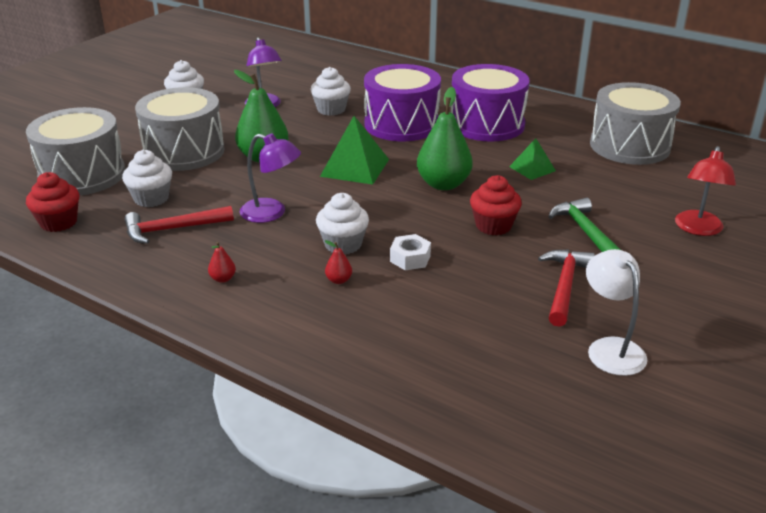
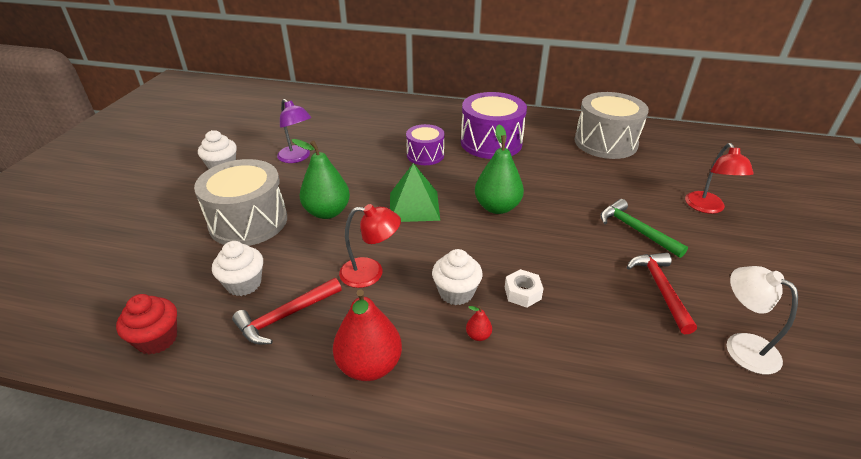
camera: 20 degrees left, 5 degrees up
grey drum [26,107,125,196] -> none
red pear [208,242,236,283] -> red pear [333,289,402,381], size x2.42
purple lamp [240,133,301,223] -> red lamp [339,204,401,288]
white cupcake [310,67,351,116] -> none
purple drum [364,64,441,142] -> purple drum [406,124,445,165], size x0.59
red cupcake [470,175,522,235] -> none
green pyramid [509,138,556,180] -> none

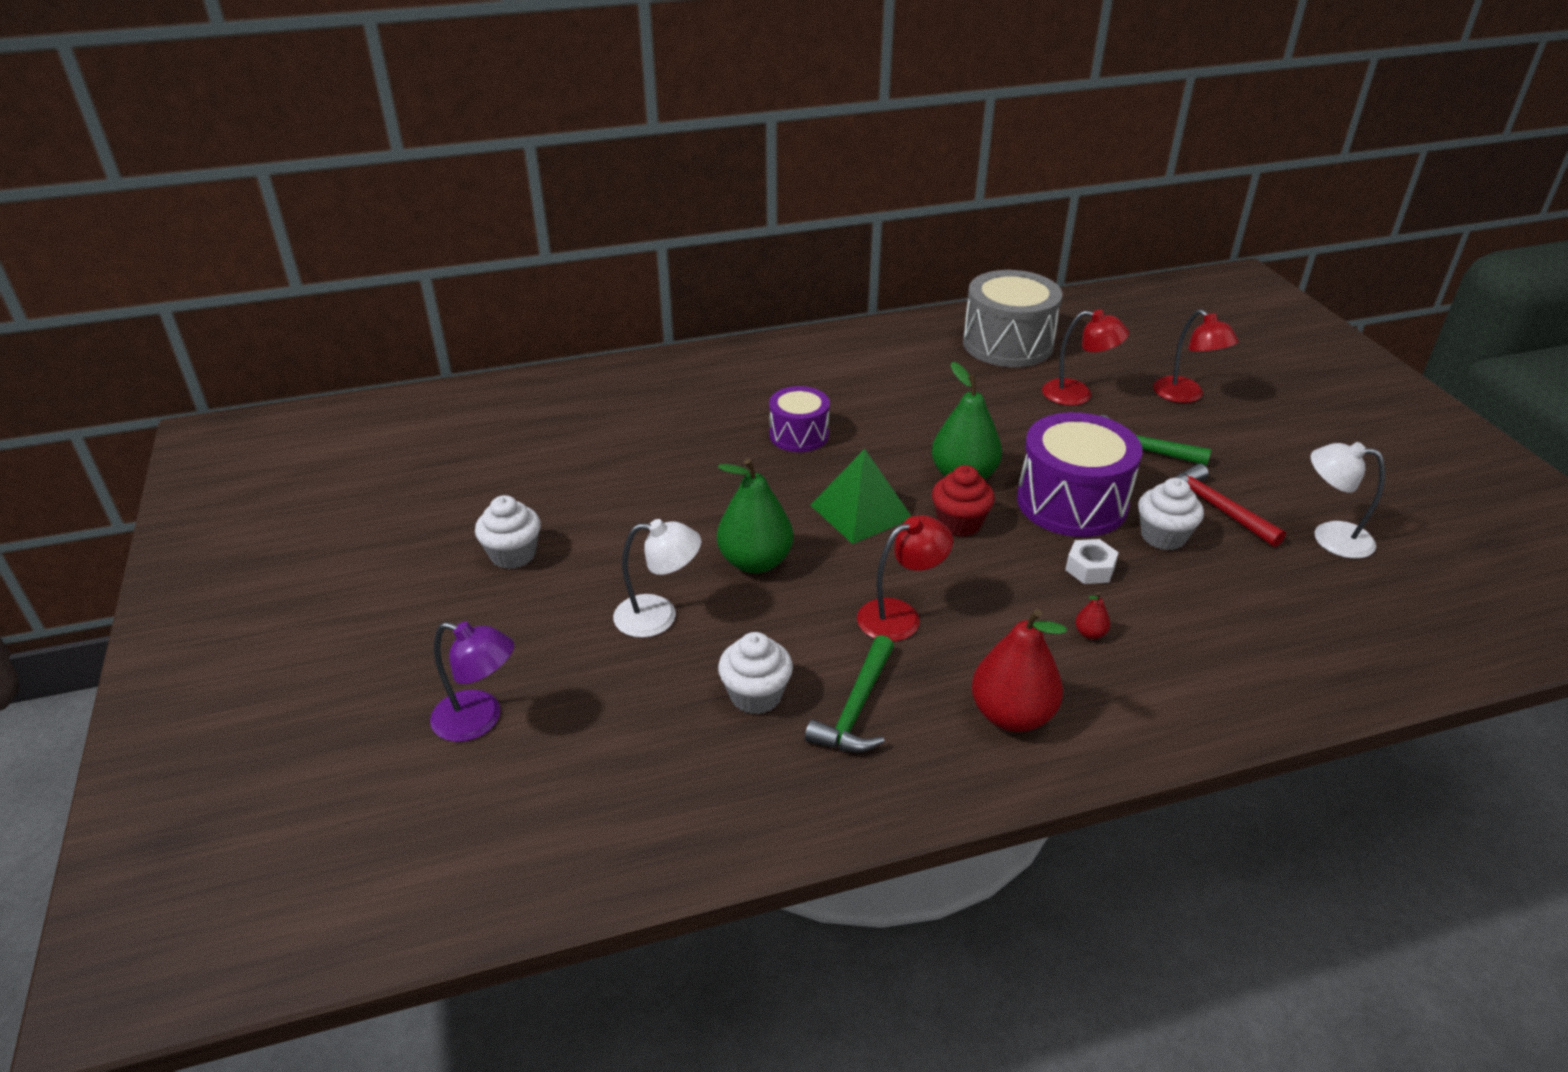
camera: 30 degrees left, 0 degrees up
red cupcake [116,294,177,354] -> red cupcake moved to [932,465,995,537]
grey drum [194,159,287,246] -> white lamp [613,519,701,638]
red hammer [232,278,342,345] -> green hammer [805,635,894,753]
purple lamp [277,99,311,163] -> purple lamp moved to [430,621,514,742]
white cupcake [432,249,483,305] -> white cupcake moved to [1138,478,1204,550]
purple drum [461,92,527,159] -> purple drum moved to [1017,412,1142,537]
none -> red lamp [1042,309,1129,406]

